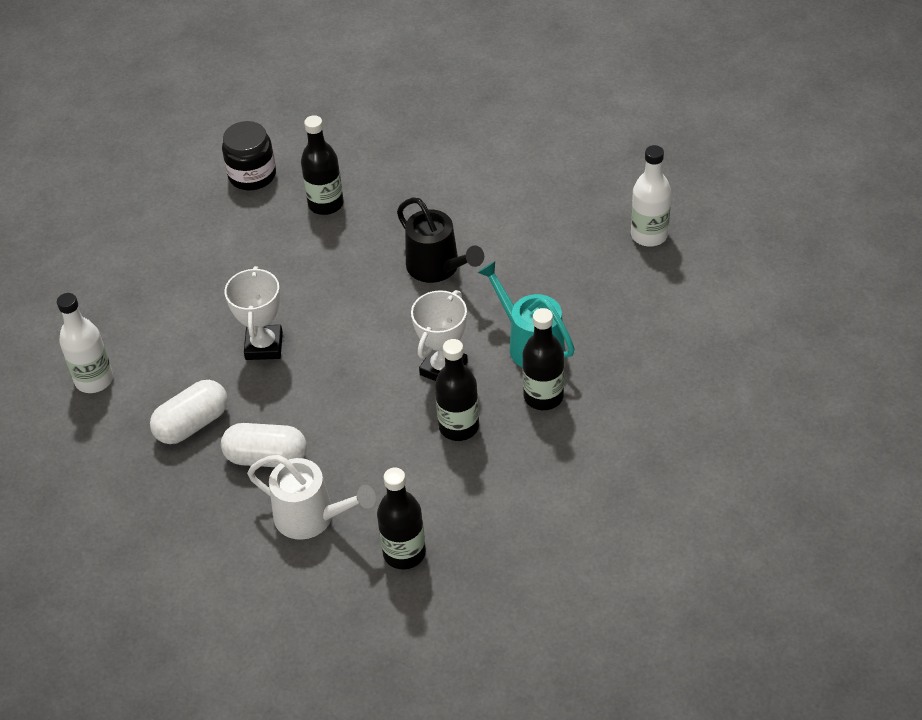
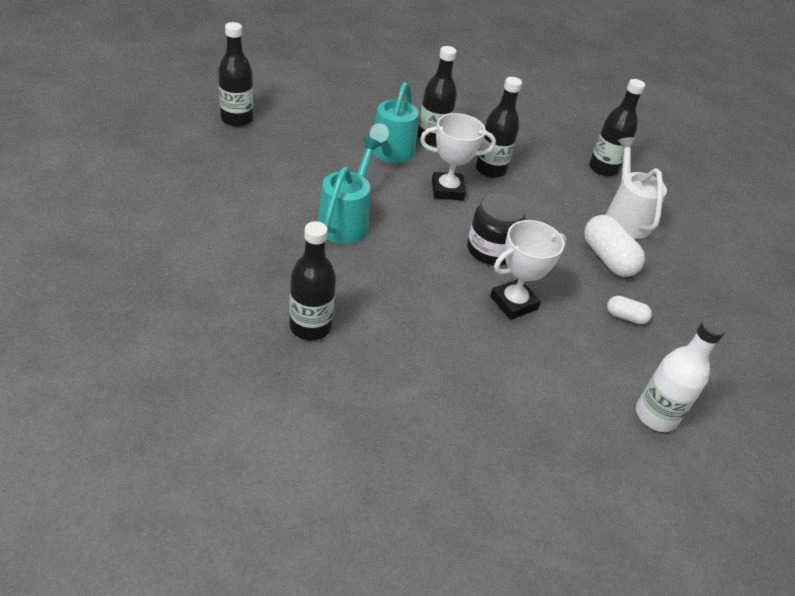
camera: 130 degrees left, 5 degrees down
white capsule [150,380,228,444] -> white capsule [607,296,652,324], size x0.54
black jar [222,121,276,190] -> black jar moved to [467,193,526,265]
black watering can [397,197,484,283] -> turquoise watering can [318,137,381,244]
white bottle [631,145,671,247] -> black bottle [218,22,253,127]

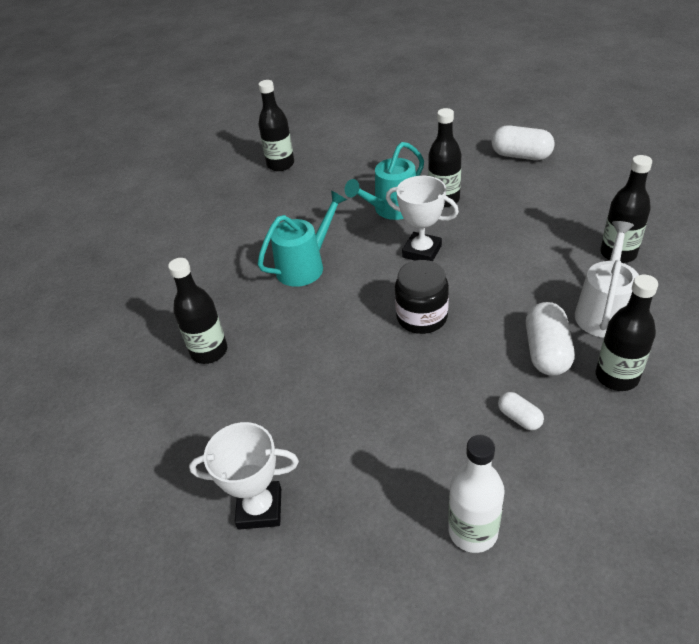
camera: 40 degrees right, 0 degrees up
black bottle [476,77,522,178] -> black bottle moved to [596,275,658,391]
white trophy [490,220,566,320] -> white trophy moved to [189,422,299,530]
none -> white capsule [492,125,555,160]

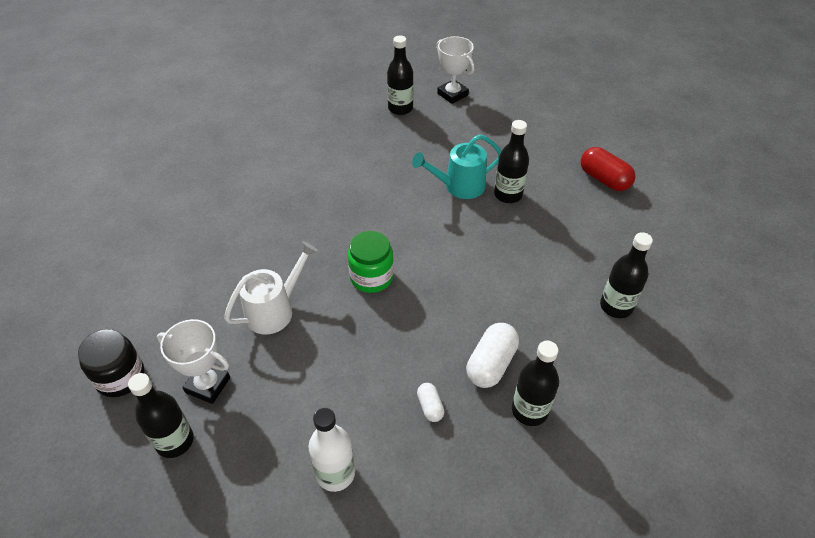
camera: 20 degrees right, 5 degrees up
black bottle [168,258,227,364] -> black bottle moved to [128,373,194,458]
turquoise watering can [258,190,347,287] -> none
white trophy [386,176,459,261] -> white trophy moved to [436,36,475,104]
black jar [395,260,449,334] -> black jar moved to [78,329,145,397]
white capsule [492,125,555,160] -> red capsule [580,147,636,191]
white watering can [575,221,639,338] -> white watering can moved to [224,241,318,335]
none -> green jar [348,231,394,293]

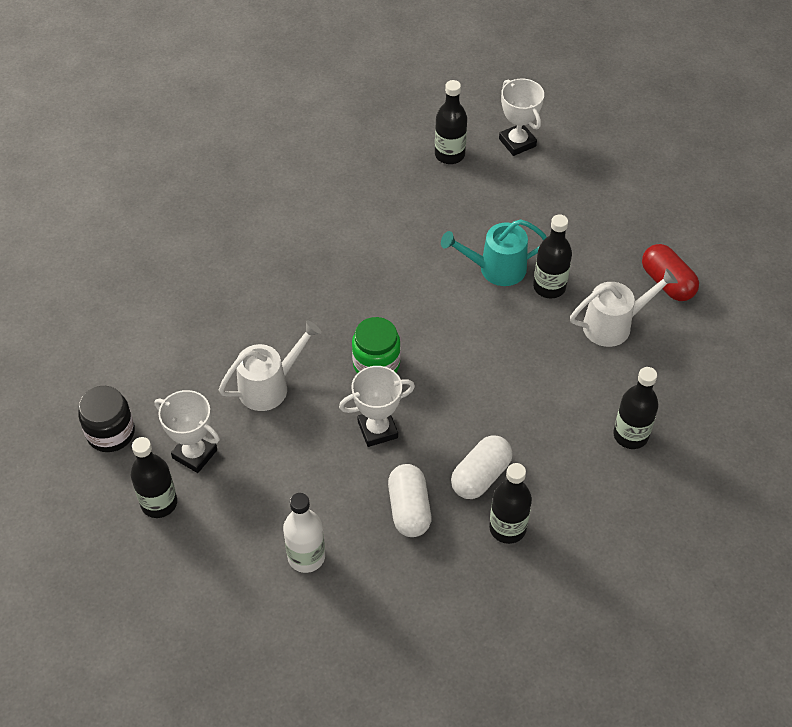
camera: 10 degrees right, 5 degrees up
white capsule [417,383,445,422] -> white capsule [388,464,431,537], size x1.85
none -> white trophy [339,366,415,447]
none -> white watering can [570,268,678,347]

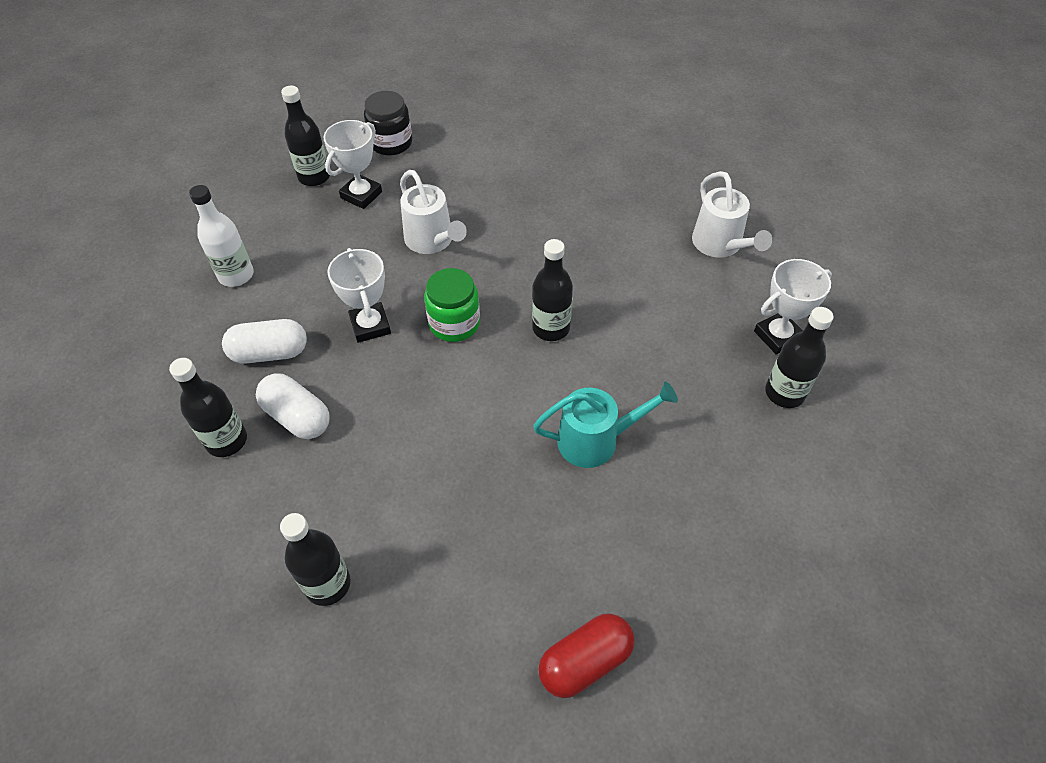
camera: 90 degrees right, 0 degrees up
turquoise watering can [441,219,547,286] -> turquoise watering can turned 90 degrees clockwise [533,382,678,468]
white trophy [499,78,544,156] -> white trophy moved to [754,259,832,354]
black bottle [533,215,572,299] -> black bottle moved to [532,239,573,341]
white watering can [570,268,678,347] -> white watering can moved to [692,171,772,258]

